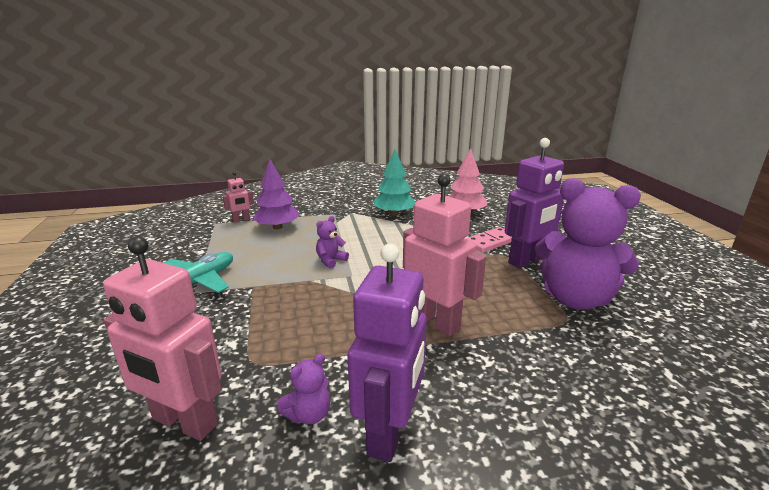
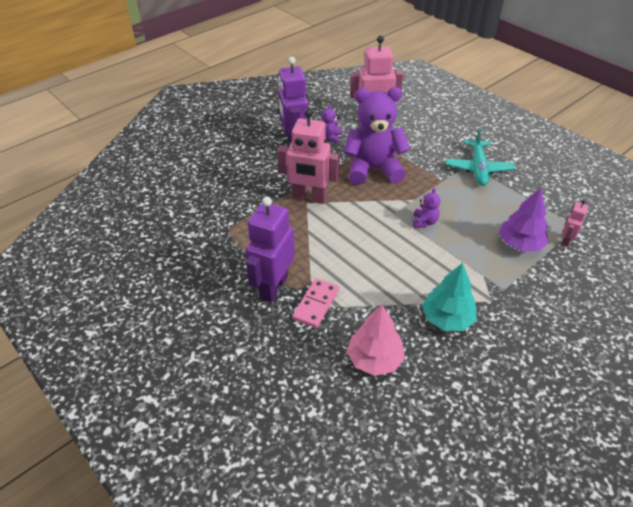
camera: 150 degrees right, 20 degrees up
purple teddy bear [535,178,641,310] -> purple teddy bear moved to [343,87,410,185]

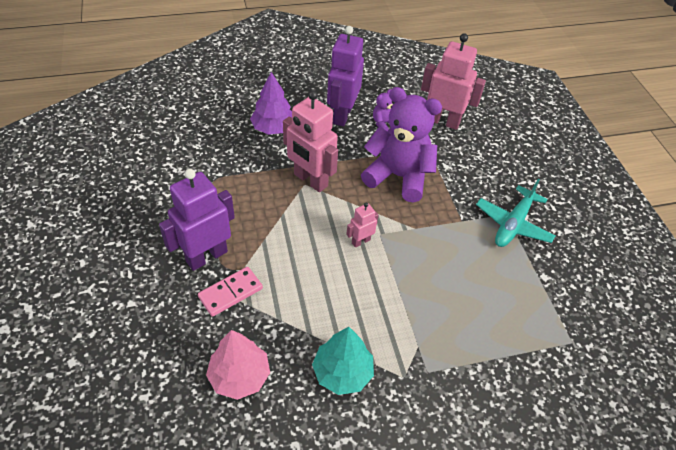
camera: 25 degrees right, 5 degrees up
purple teddy bear [413,188,441,228] -> none
purple tree [499,188,549,251] -> purple tree moved to [250,72,292,135]
pink robot [561,200,589,247] -> pink robot moved to [346,202,379,247]

